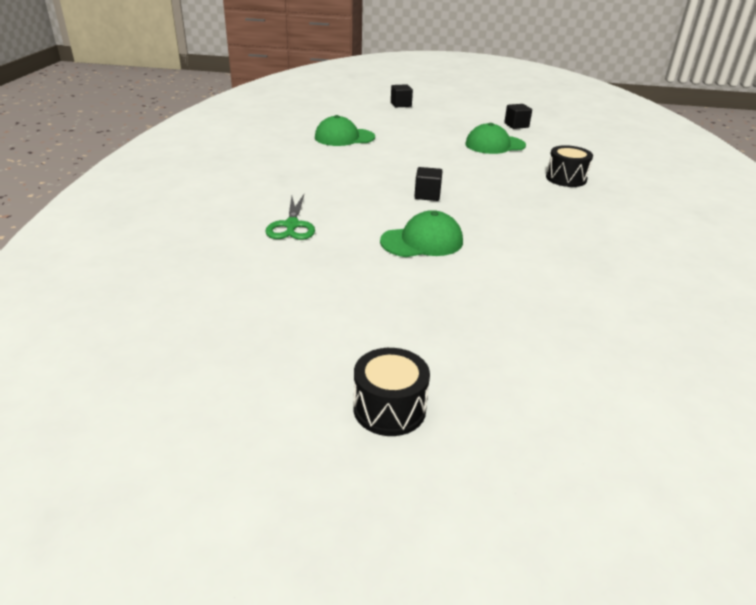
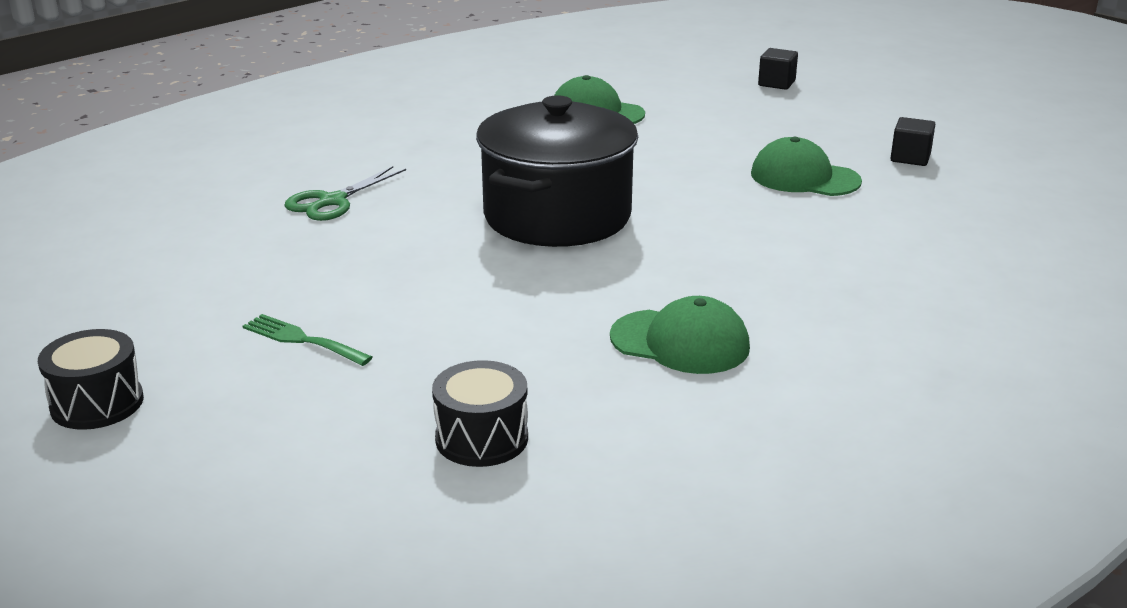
camera: 40 degrees right, 5 degrees down
green cap [380,210,463,257] -> green cap moved to [610,296,750,374]
black cube [414,167,442,201] -> black pot [476,95,638,247]
black drum [546,145,593,187] -> black drum moved to [432,360,528,467]
none -> green fork [243,314,373,366]

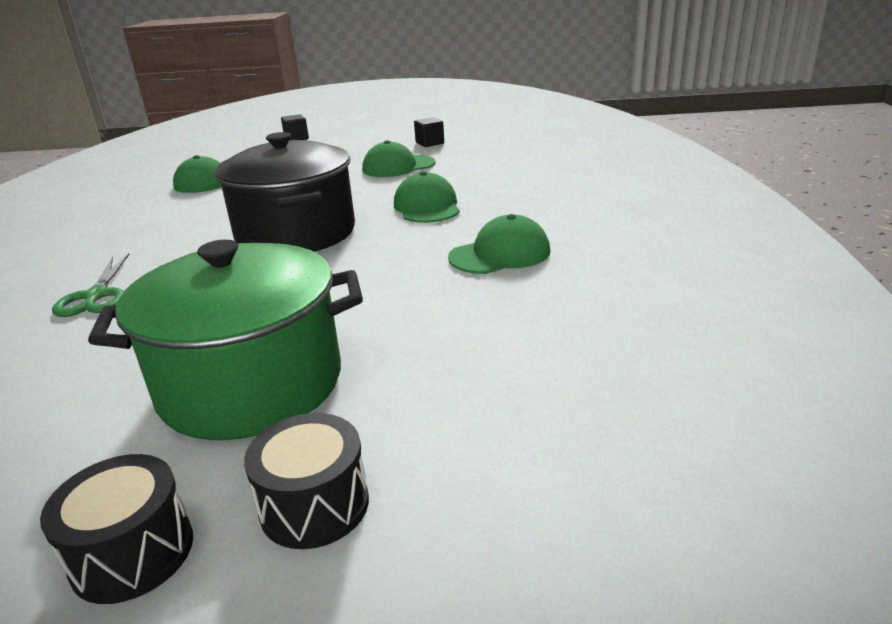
camera: 45 degrees left, 0 degrees up
green fork [243,314,373,366] -> green pot [88,240,363,440]
black drum [432,360,528,467] -> black drum moved to [244,413,369,549]
none -> green cap [394,171,460,223]

